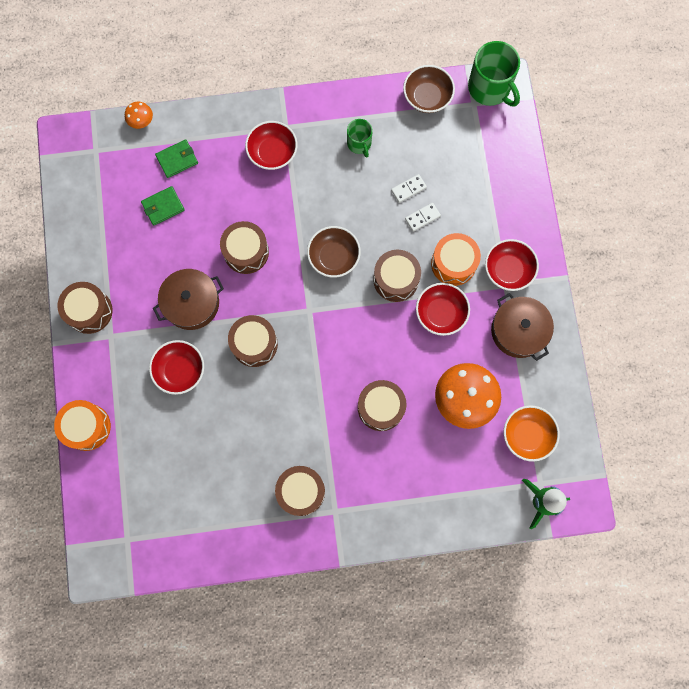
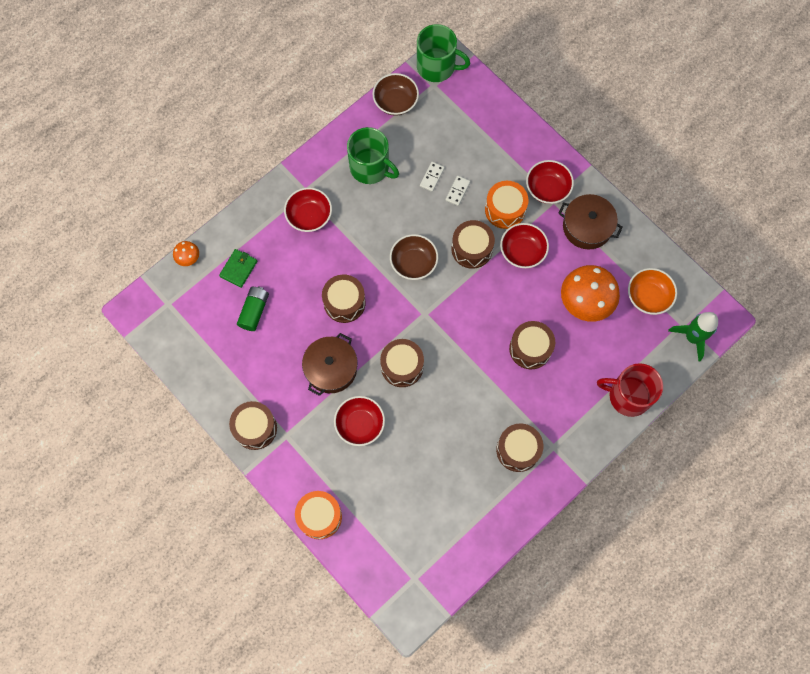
camera: 35 degrees left, 5 degrees down
green wallet [141,186,185,226] -> green battery [237,287,269,331]
green mug [347,119,373,157] -> green mug [347,127,399,184], size x1.76
none -> red mug [597,363,663,417]

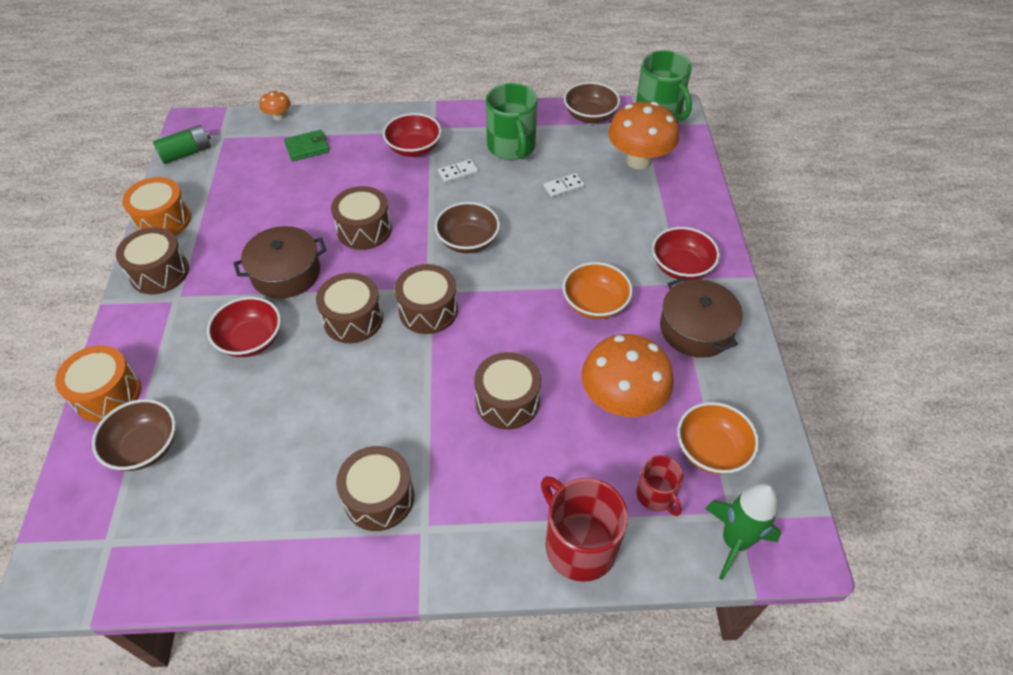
camera: 40 degrees right, 20 degrees down
green battery [237,287,269,331] -> green battery moved to [153,125,211,164]
white domino [445,176,470,206] -> white domino moved to [438,159,479,183]
brown drum [452,220,495,269] -> brown drum moved to [395,264,458,334]
orange drum [485,181,528,229] -> orange drum moved to [122,177,191,236]
red bowl [500,223,549,268] -> orange bowl [563,262,633,319]
none -> brown bowl [92,399,176,471]
none -> orange mushroom [608,102,679,170]
none -> red mug [636,456,684,516]

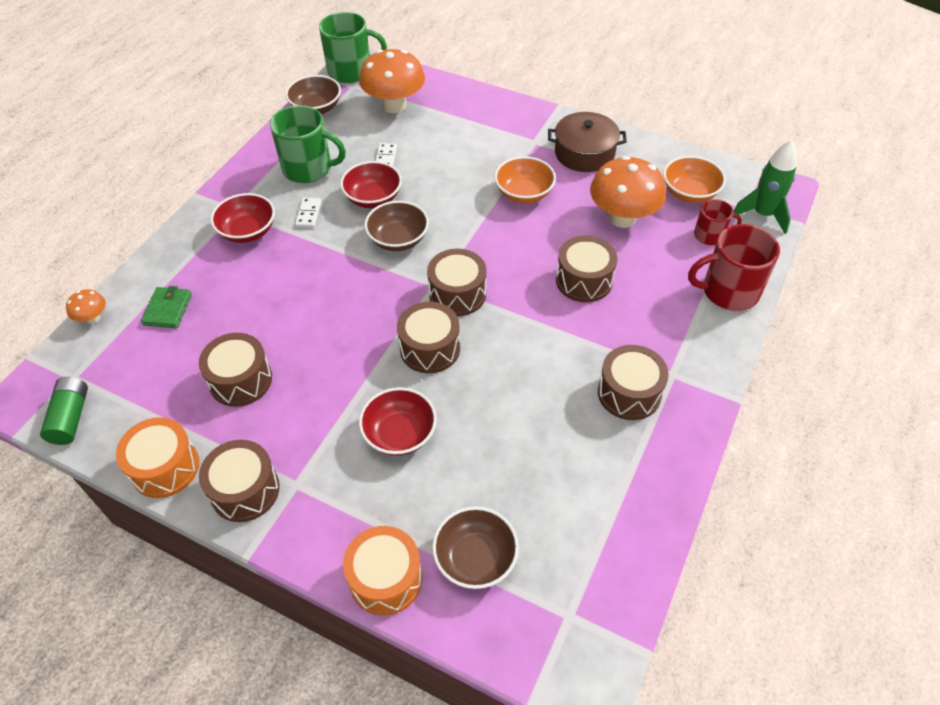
camera: 60 degrees left, 0 degrees up
brown pot [234,226,326,299] -> none
brown drum [331,186,392,250] -> brown drum moved to [199,333,272,407]
red bowl [652,227,720,280] -> red bowl moved to [340,161,402,208]

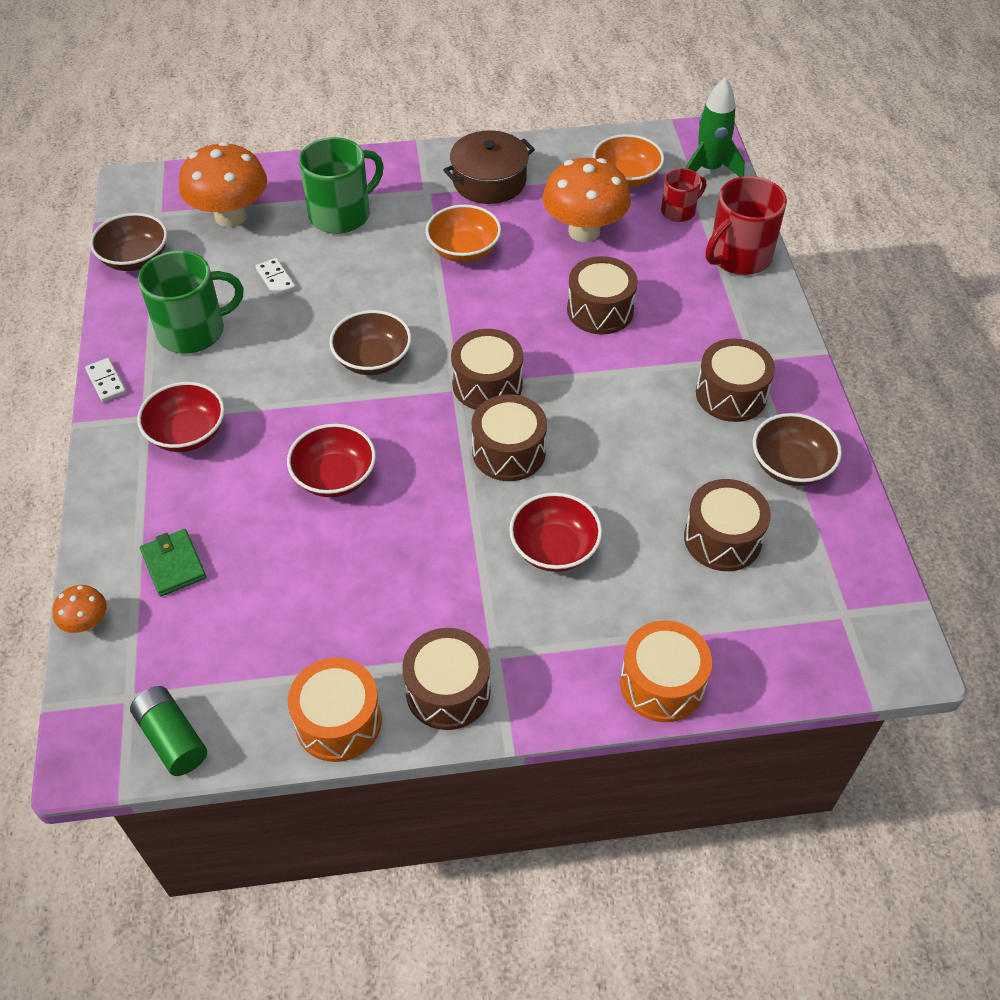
camera: 35 degrees left, 0 degrees up
brown drum [199,333,272,407] -> brown drum moved to [684,479,771,571]
white domino [295,198,322,228] -> white domino moved to [85,358,126,402]
green mug [319,12,387,83] -> green mug moved to [299,137,384,234]
red bowl [340,161,402,208] -> red bowl moved to [287,424,376,497]
brown bowl [432,506,519,589] -> brown bowl moved to [753,413,842,486]

